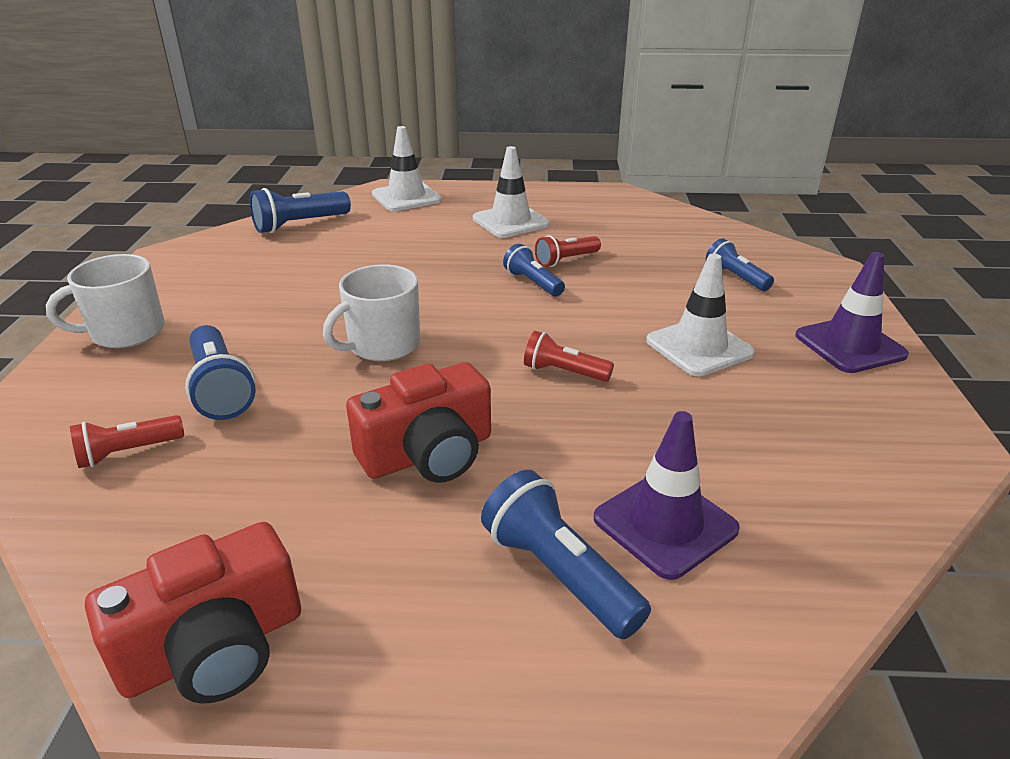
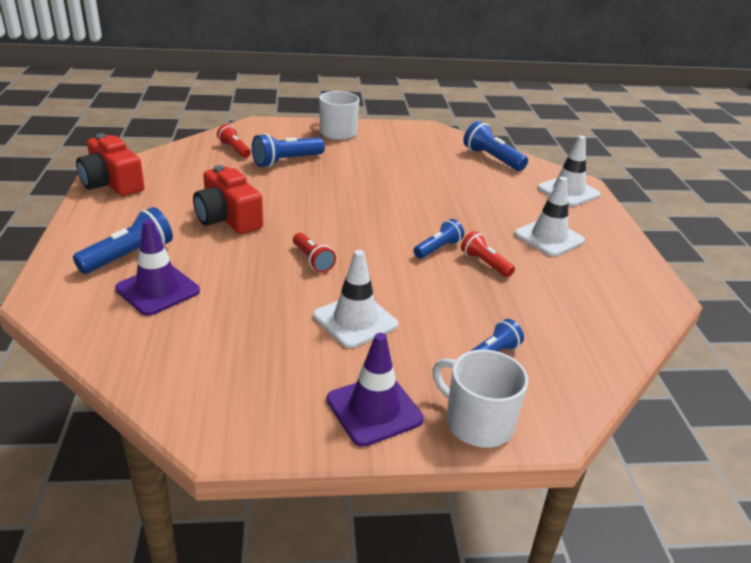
camera: 80 degrees right, 0 degrees up
white mug [323,264,420,361] -> white mug moved to [433,350,528,448]
red flashlight [524,331,614,382] -> red flashlight turned 135 degrees clockwise [293,233,336,273]

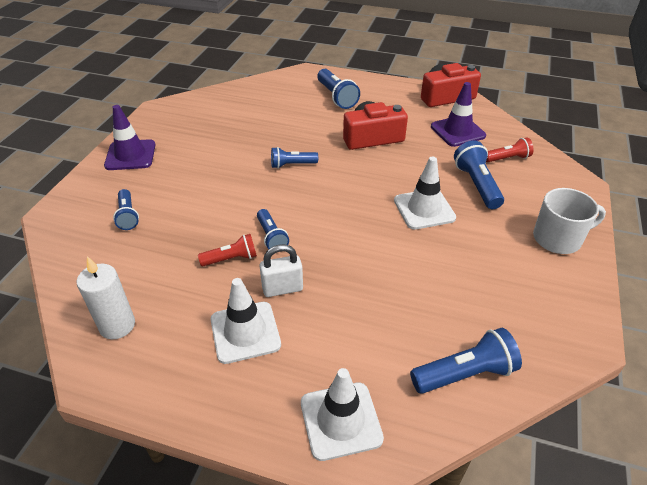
camera: 115 degrees right, 10 degrees up
purple traffic cone [115,220,200,316] -> purple traffic cone moved to [431,82,486,147]
red flashlight [293,233,336,273] -> blue flashlight [271,147,318,169]
white traffic cone [313,250,398,348] -> white traffic cone moved to [394,156,456,229]
white mug [433,350,528,448] -> none
none -> white candle [77,256,135,339]
none -> white padlock [260,244,303,297]

